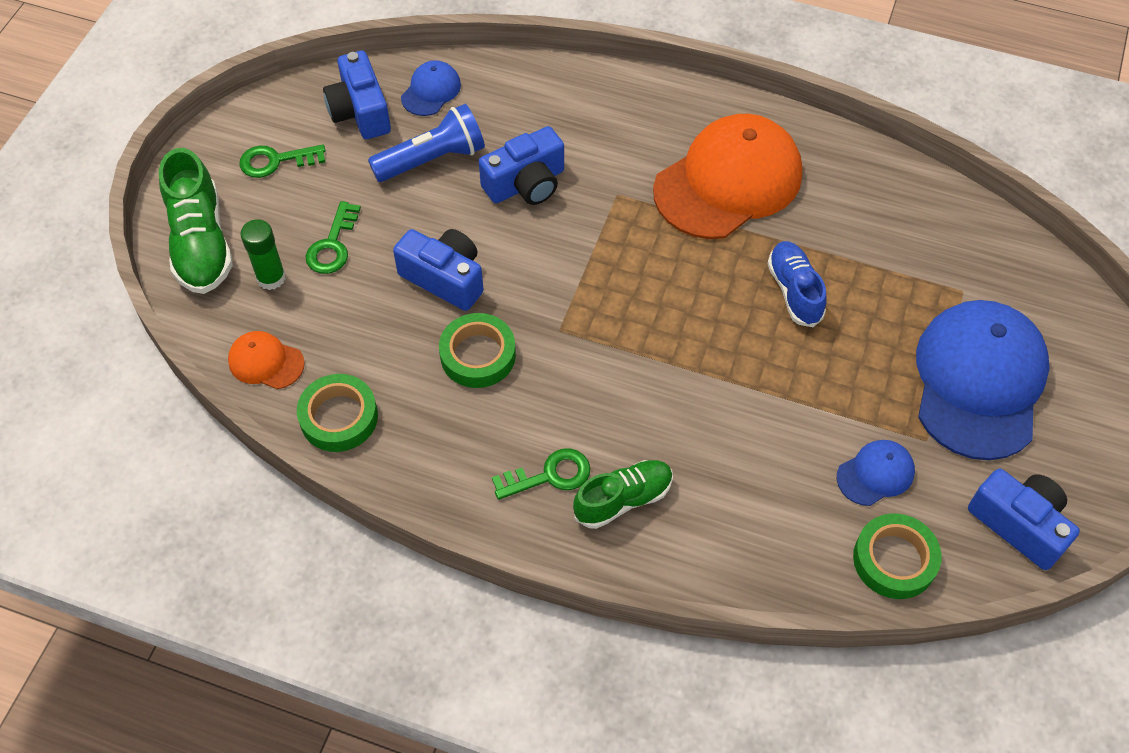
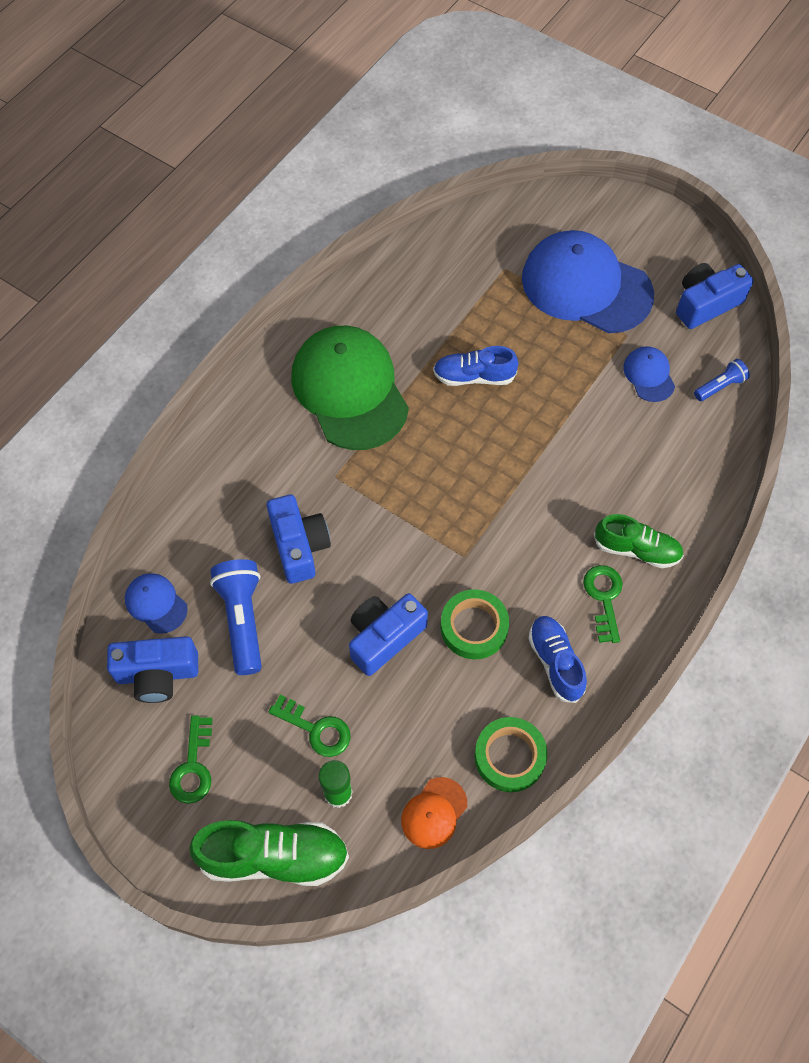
camera: 75 degrees left, 5 degrees up
green shoe [573,460,673,529] -> green shoe turned 120 degrees clockwise [594,514,684,568]
orange cap [653,114,802,239] -> green cap [292,326,409,450]
green tape [853,513,942,599] -> blue flashlight [694,359,750,401]
none -> blue shoe [528,616,587,703]

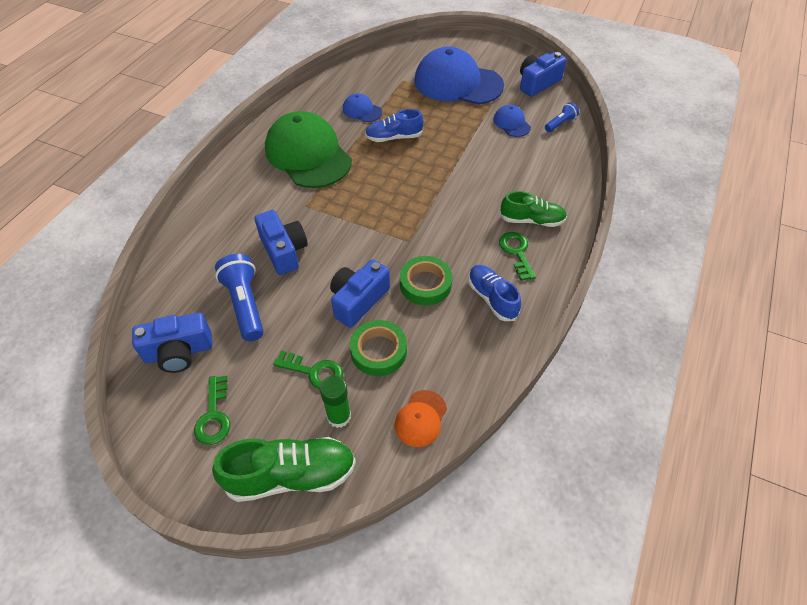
camera: 10 degrees left, 10 degrees down
blue cap [125,573,188,634] -> blue cap moved to [343,93,382,122]
green tape [474,717,548,792] -> green tape moved to [350,320,407,376]

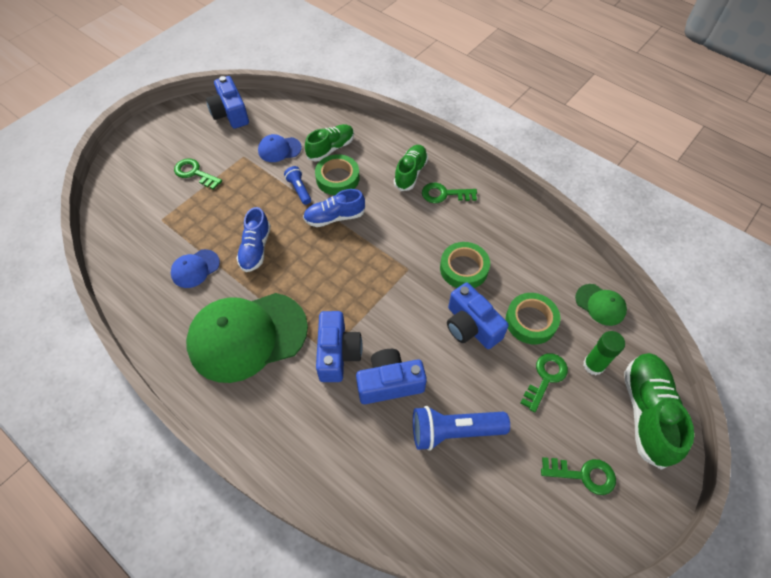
camera: 75 degrees left, 5 degrees up
blue camera [132,312,212,373] -> blue camera moved to [316,311,363,382]
orange cap [394,390,447,447] -> green cap [575,284,627,326]
blue cap [414,47,504,105] -> green key [174,158,222,190]
blue shoe [468,265,521,321] -> blue shoe moved to [303,189,365,227]
blue flashlight [545,102,579,132] -> blue flashlight moved to [284,166,311,205]
none -> green shoe [305,124,354,162]
none -> green tape [315,154,359,195]

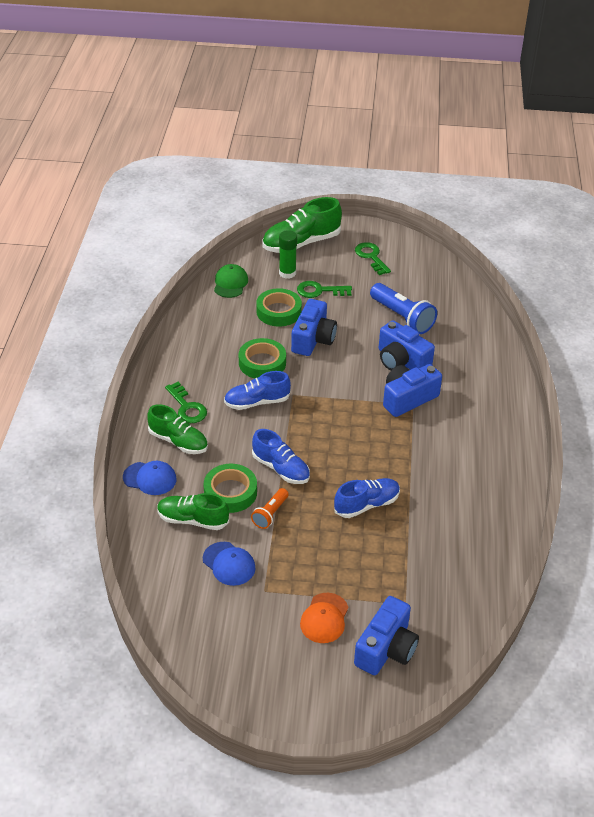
camera: 125 degrees left, 15 degrees down
blue cap [171,249,220,288] -> blue cap moved to [123,461,177,495]
green key [174,158,222,190] -> orange cap [300,593,348,643]
green cap [186,293,308,383] -> none
blue camera [206,76,249,129] -> blue camera moved to [354,596,419,675]
blue flashlight [284,166,311,205] -> orange flashlight [251,488,288,529]
green shoe [394,145,428,191] -> green shoe turned 135 degrees counterclockwise [147,404,208,454]
none -> blue shoe [224,371,291,410]

